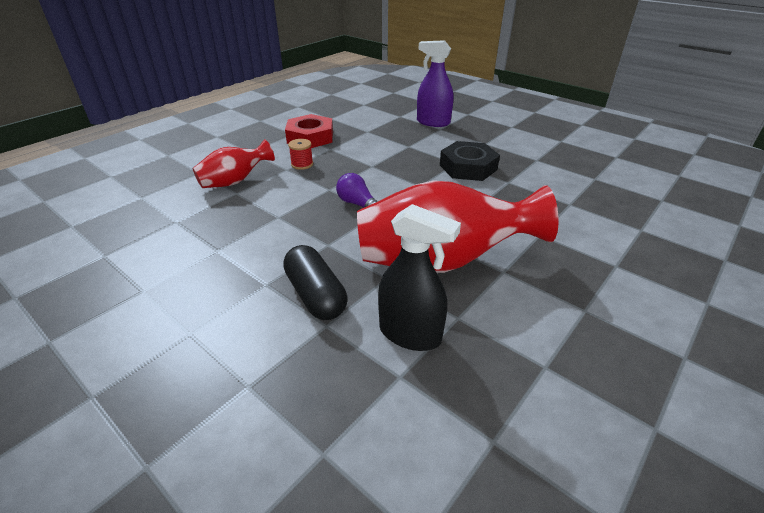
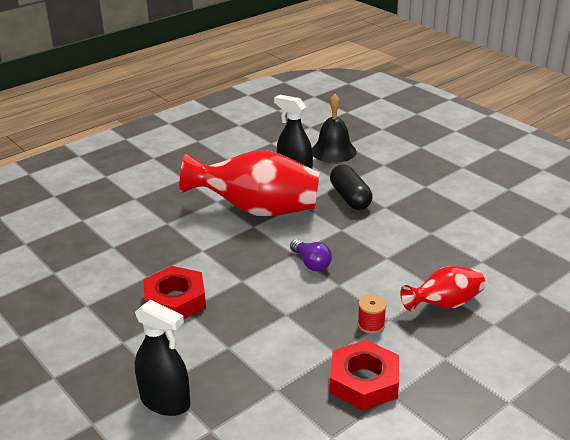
camera: 170 degrees left, 5 degrees down
purple spray bottle [417,40,453,127] -> black spray bottle [135,300,190,416]
black nut [440,141,500,181] -> red nut [143,266,206,319]
none -> black bell [312,94,356,163]

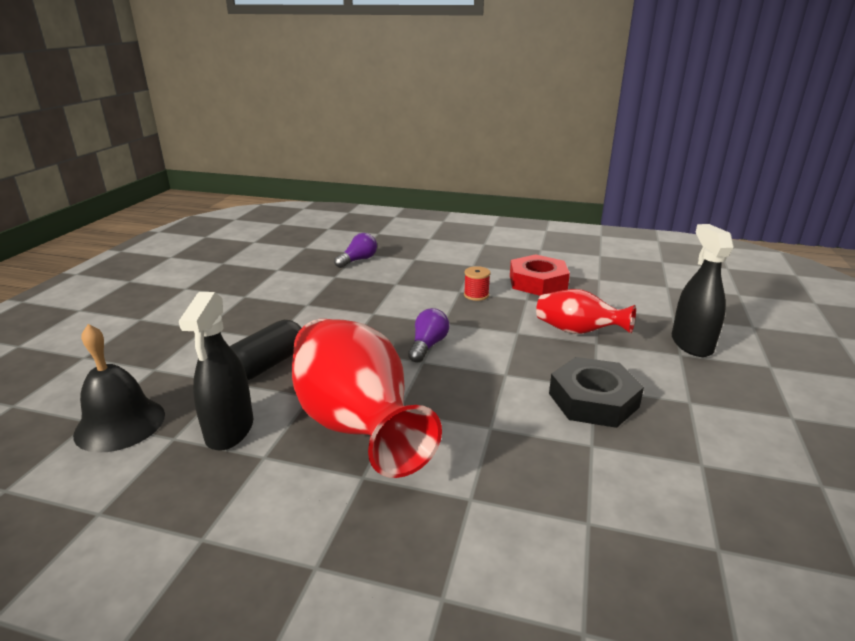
camera: 125 degrees left, 5 degrees down
red nut [143,266,206,319] -> black nut [549,357,644,428]
red vase [400,266,485,311] -> red vase moved to [536,289,636,334]
none -> purple light bulb [334,233,377,268]

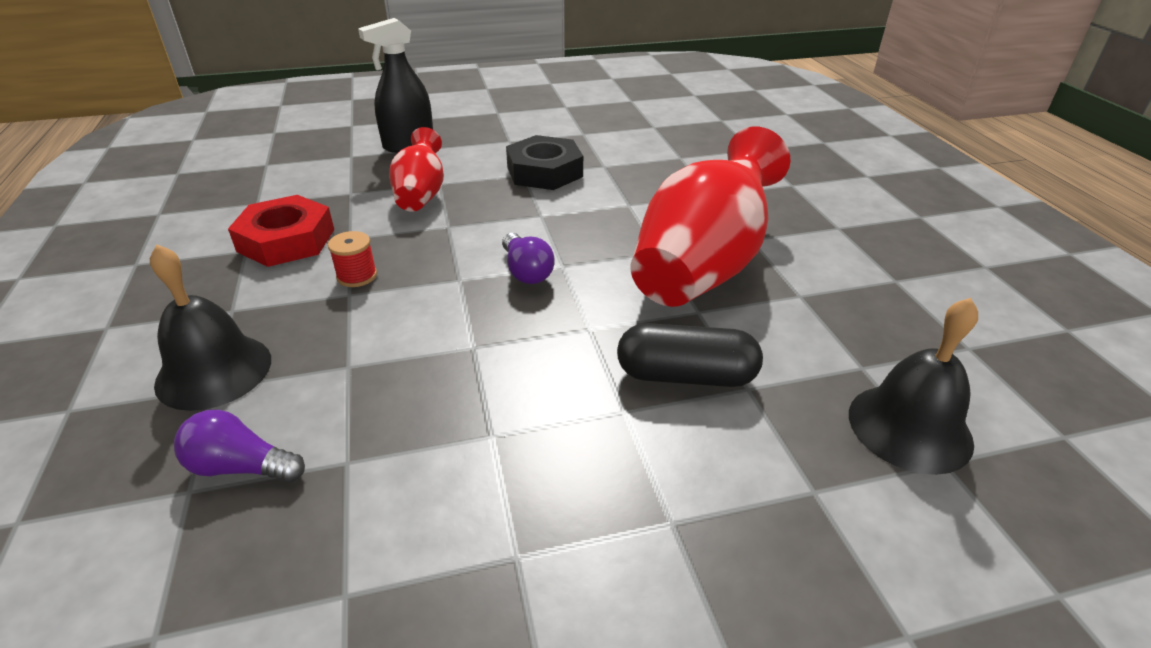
camera: 120 degrees left, 10 degrees up
black spray bottle [179,292,253,451] -> none
purple light bulb [408,308,449,363] -> purple light bulb turned 105 degrees counterclockwise [502,233,555,284]
none -> black bell [150,245,271,411]

